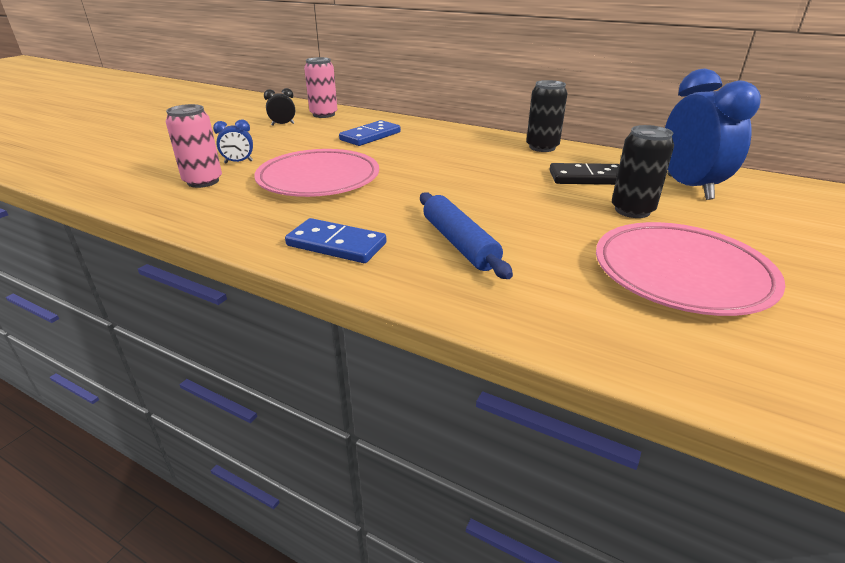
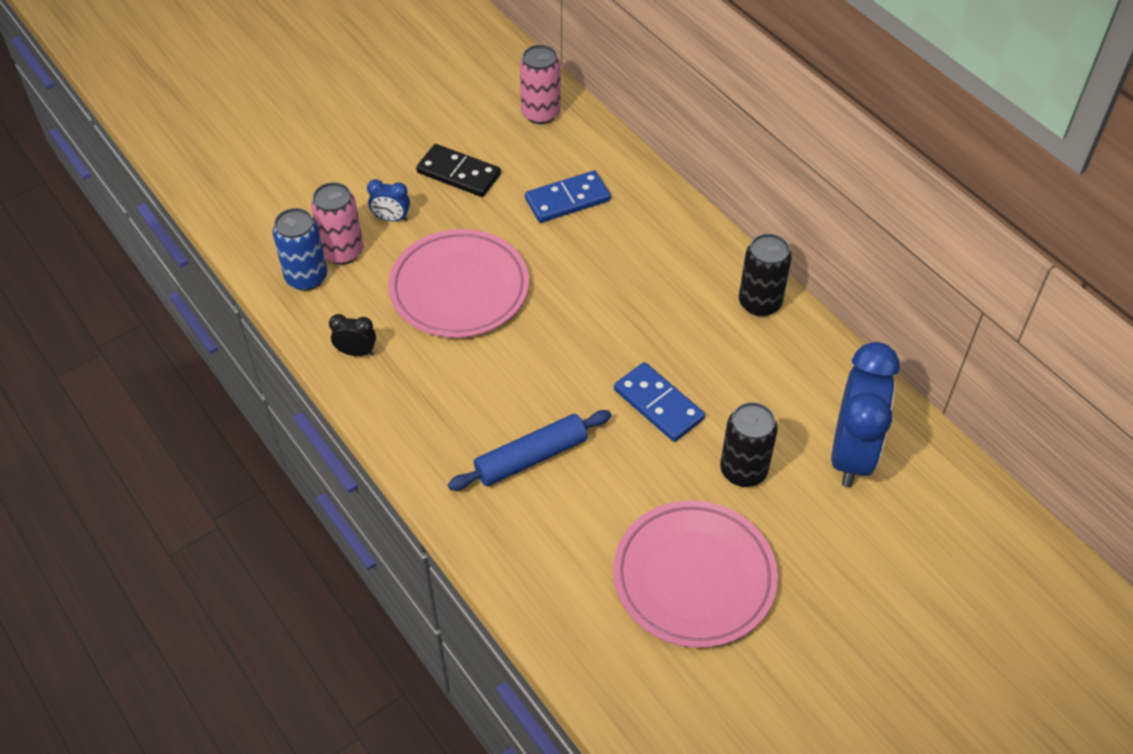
camera: 25 degrees right, 20 degrees up
black clock [264,88,295,126] -> black clock moved to [329,314,376,356]
blue domino [285,218,387,263] -> blue domino moved to [614,362,705,442]
blue rolling pin [420,192,513,279] -> blue rolling pin turned 60 degrees clockwise [448,410,611,491]
black domino [549,163,620,185] -> black domino moved to [416,144,501,197]
none -> blue can [273,208,327,291]

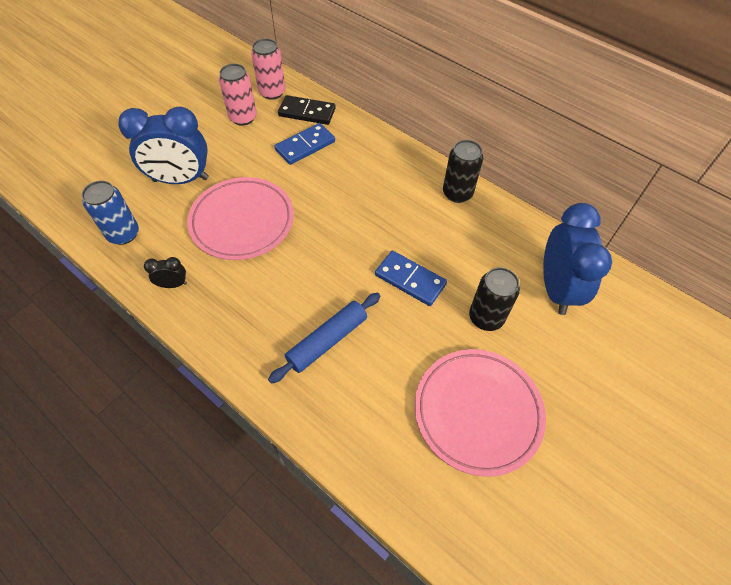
camera: 15 degrees left, 5 degrees up
pink can [311,182,363,265] -> pink can moved to [219,63,257,126]
blue clock [367,179,410,221] -> blue clock [118,107,209,184], size x2.30
black domino [416,144,501,197] -> black domino moved to [278,95,336,125]

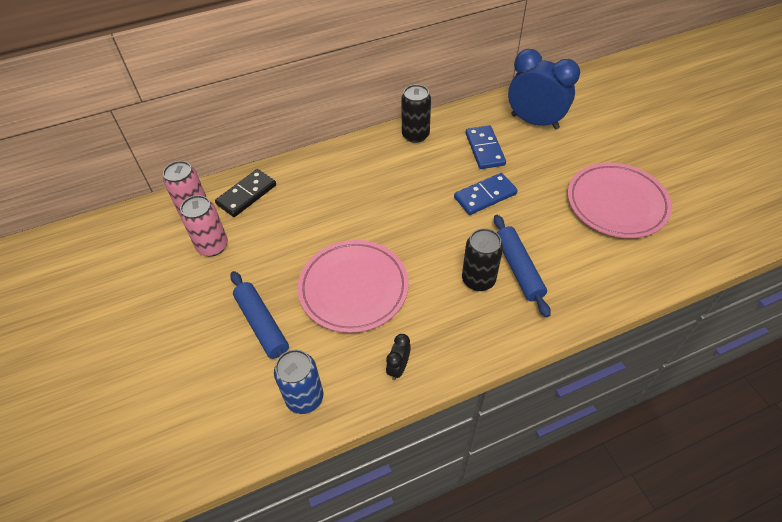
camera: 60 degrees left, 5 degrees down
blue clock [118,107,209,184] -> blue rolling pin [230,271,289,359]
blue domino [275,123,335,165] -> blue domino moved to [466,125,506,169]
black can [469,267,520,331] -> black can moved to [462,228,503,291]

